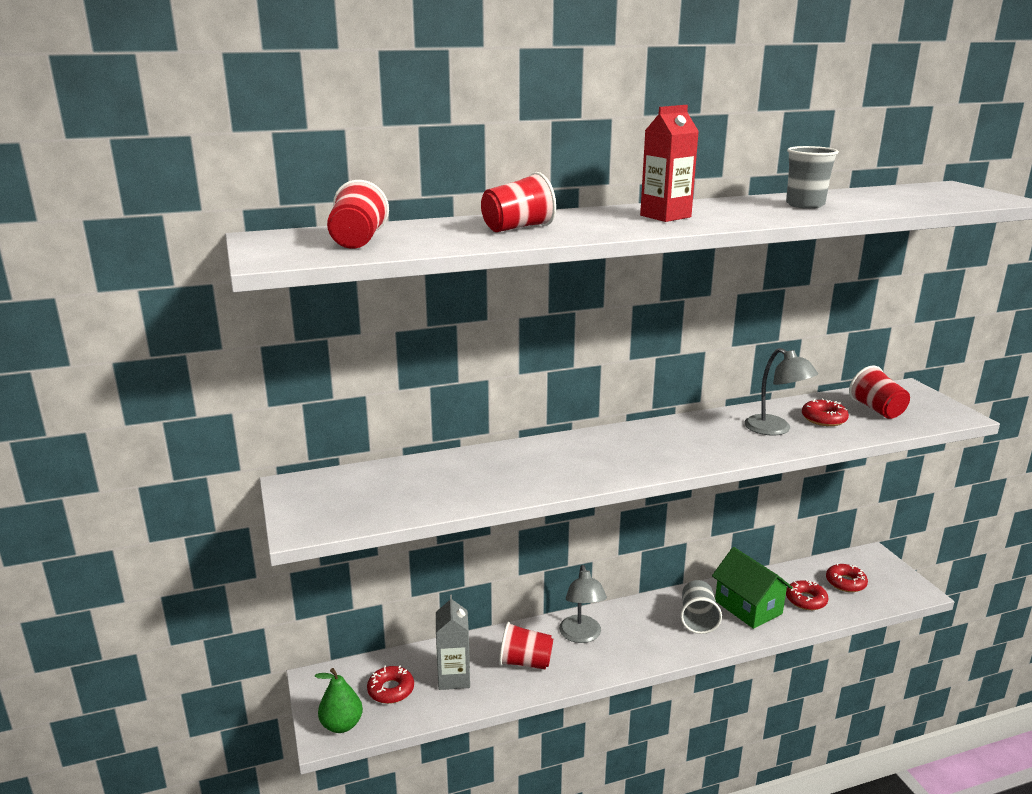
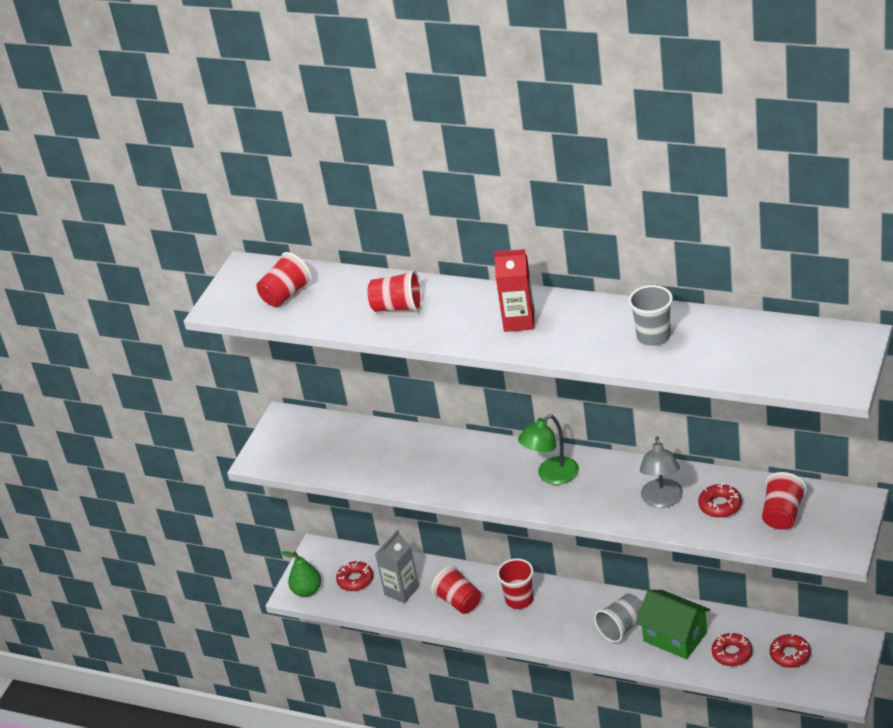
camera: 45 degrees right, 15 degrees up
grey lamp [559,565,607,643] -> red cup [497,558,534,609]
green house [712,547,793,629] -> green house turned 60 degrees counterclockwise [636,590,711,659]
none -> green lamp [518,414,579,485]

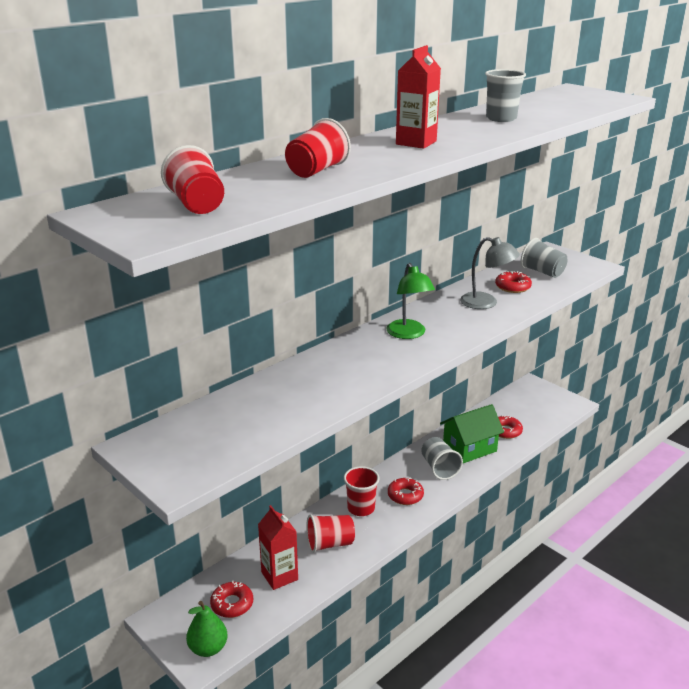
camera: 70 degrees left, 10 degrees down
grey carton [375,530,419,603] -> red carton [258,505,298,590]
red cup [762,472,807,530] -> grey cup [520,238,568,278]
red donut [770,634,811,668] -> red donut moved to [388,478,424,505]

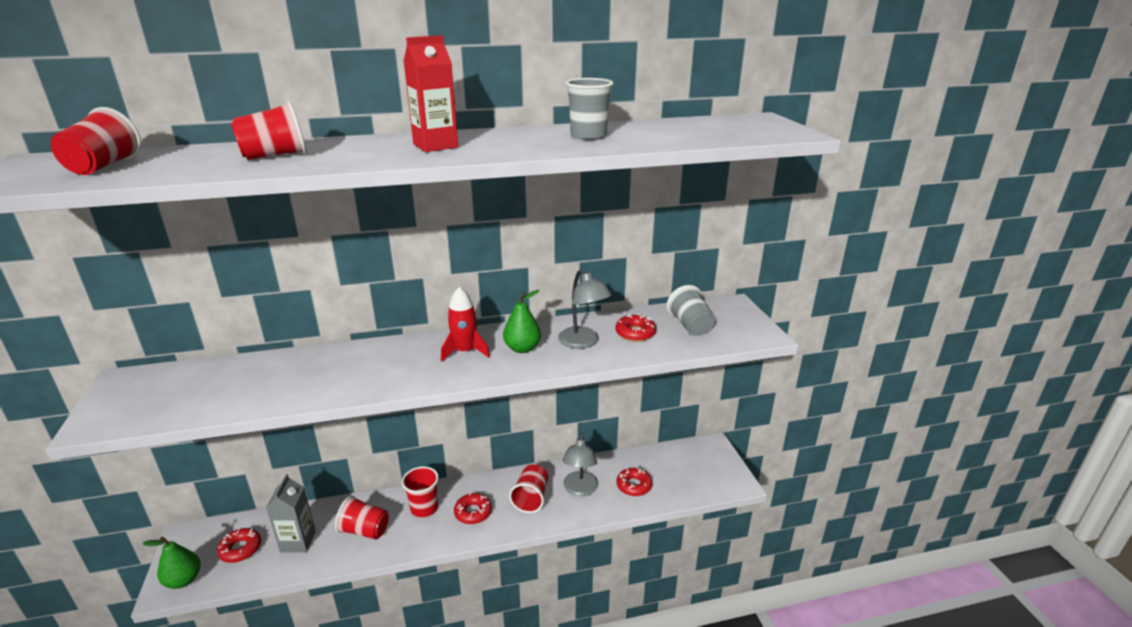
camera: 30 degrees right, 0 degrees up
red carton [258,505,298,590] -> grey carton [266,474,316,552]
green lamp [386,263,435,339] -> red rocket [441,286,490,362]
grey cup [421,437,463,480] -> red cup [509,464,548,513]
green house [440,404,504,463] -> grey lamp [562,433,598,496]
none -> green pear [503,290,541,353]

